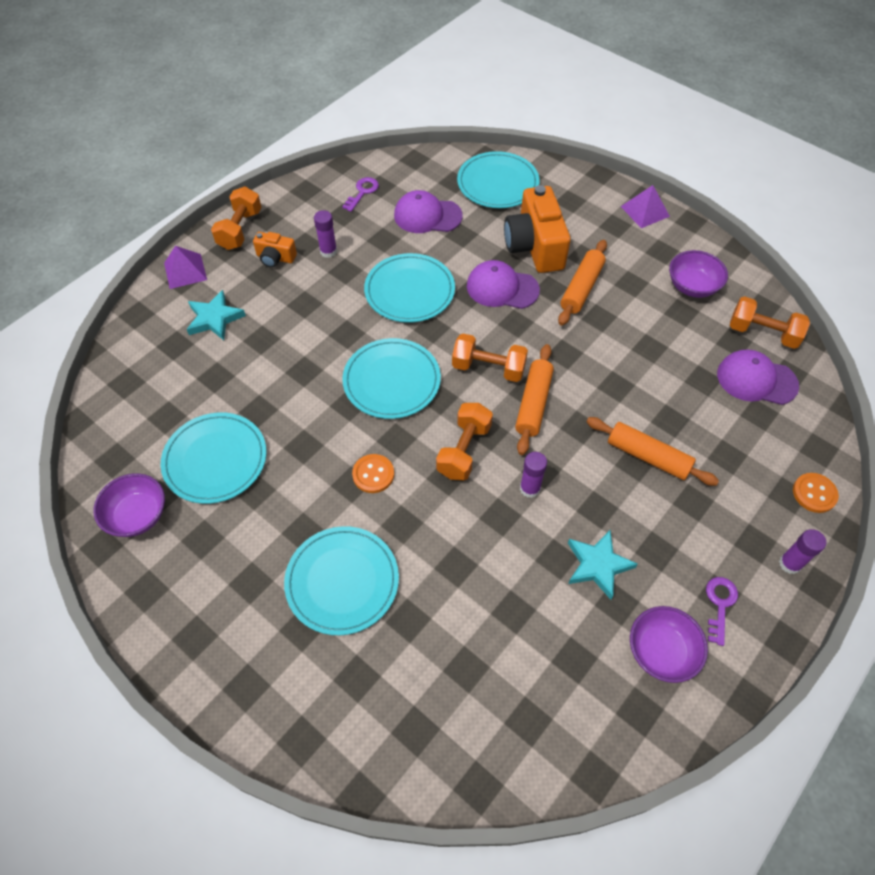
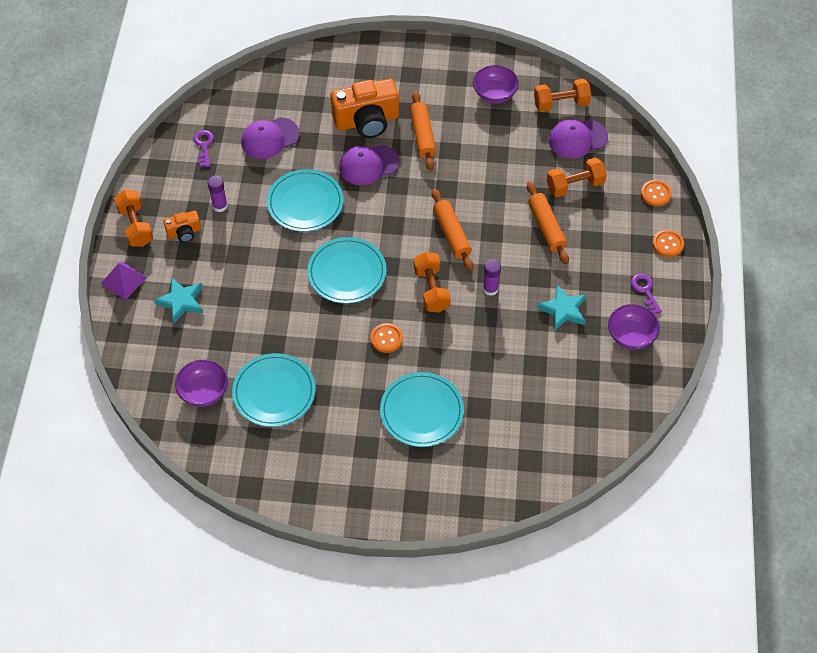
camera: 35 degrees left, 0 degrees up
purple bowl [93,474,165,537] -> purple bowl moved to [175,359,228,407]
orange dumbbell [452,334,528,382] -> orange dumbbell moved to [547,157,607,198]
turquoise plate [457,151,539,208] -> none
orange camera [504,185,571,273] -> orange camera turned 60 degrees counterclockwise [331,79,399,138]
orange rolling pin [586,417,719,486] -> orange rolling pin turned 75 degrees clockwise [527,181,569,264]
purple pyramid [621,185,670,228] -> none
purple glue stick [779,529,826,574] -> orange button [652,230,684,257]

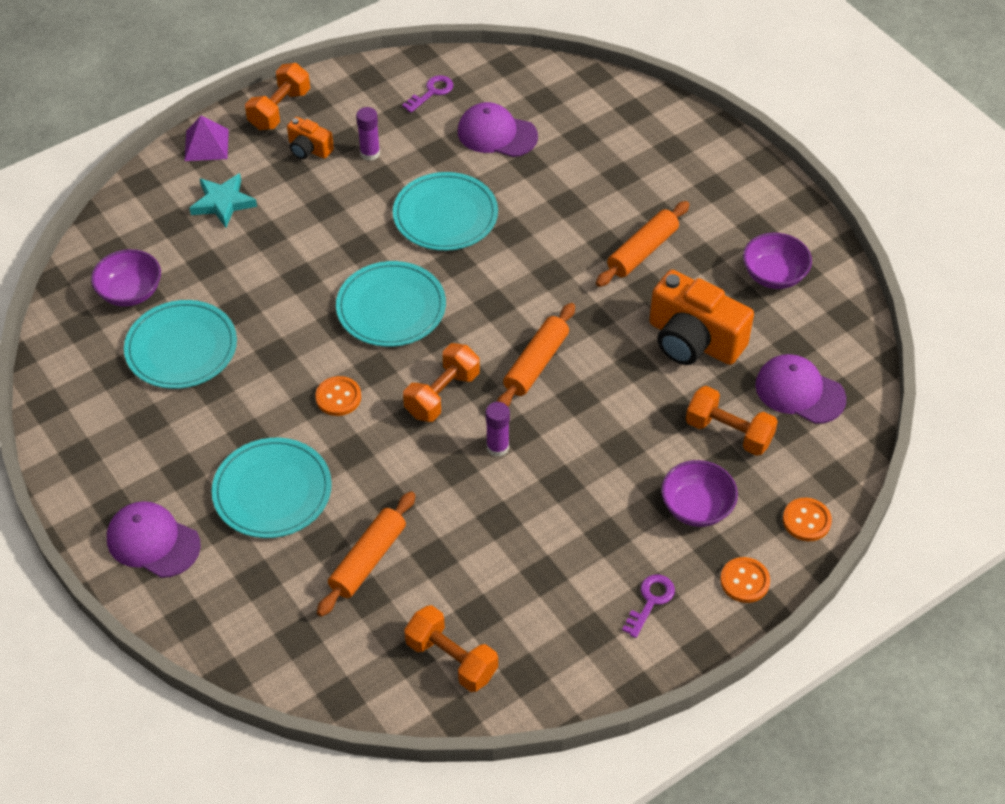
camera: 50 degrees right, 5 degrees down
orange camera [331,79,399,138] -> orange camera moved to [649,270,754,365]
purple cap [339,145,399,185] -> purple cap moved to [107,501,201,578]
orange rolling pin [527,181,569,264] -> orange rolling pin moved to [317,491,416,617]
orange dumbbell [534,79,591,112] -> orange dumbbell moved to [404,605,498,692]
turquoise star [537,285,586,331] -> none
purple bowl [608,304,660,350] -> purple bowl moved to [661,460,738,527]

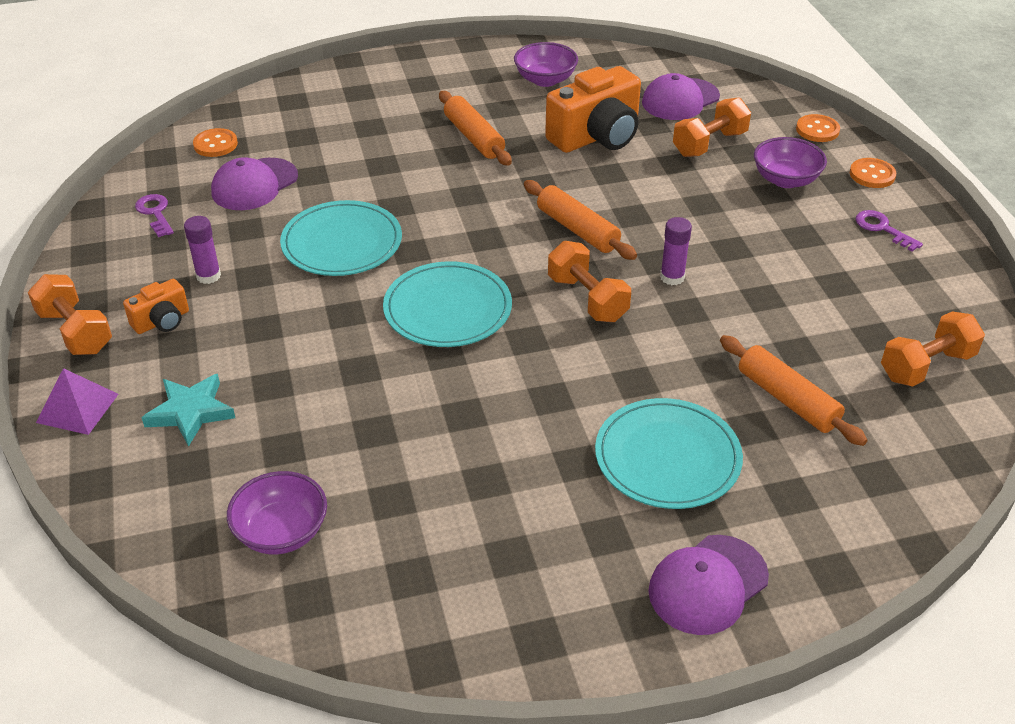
camera: 70 degrees left, 10 degrees down
turquoise plate [124,300,237,389] -> none
orange button [315,376,361,416] -> orange button moved to [193,128,238,157]

